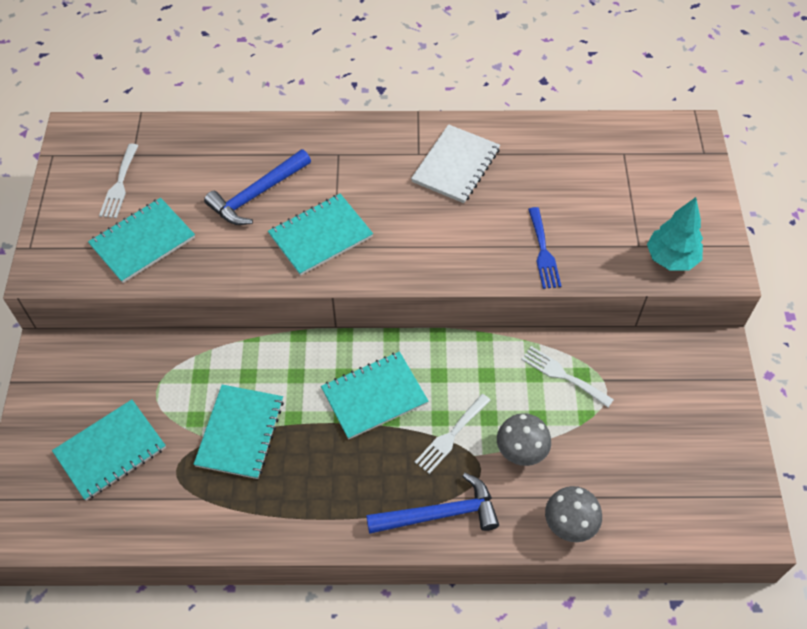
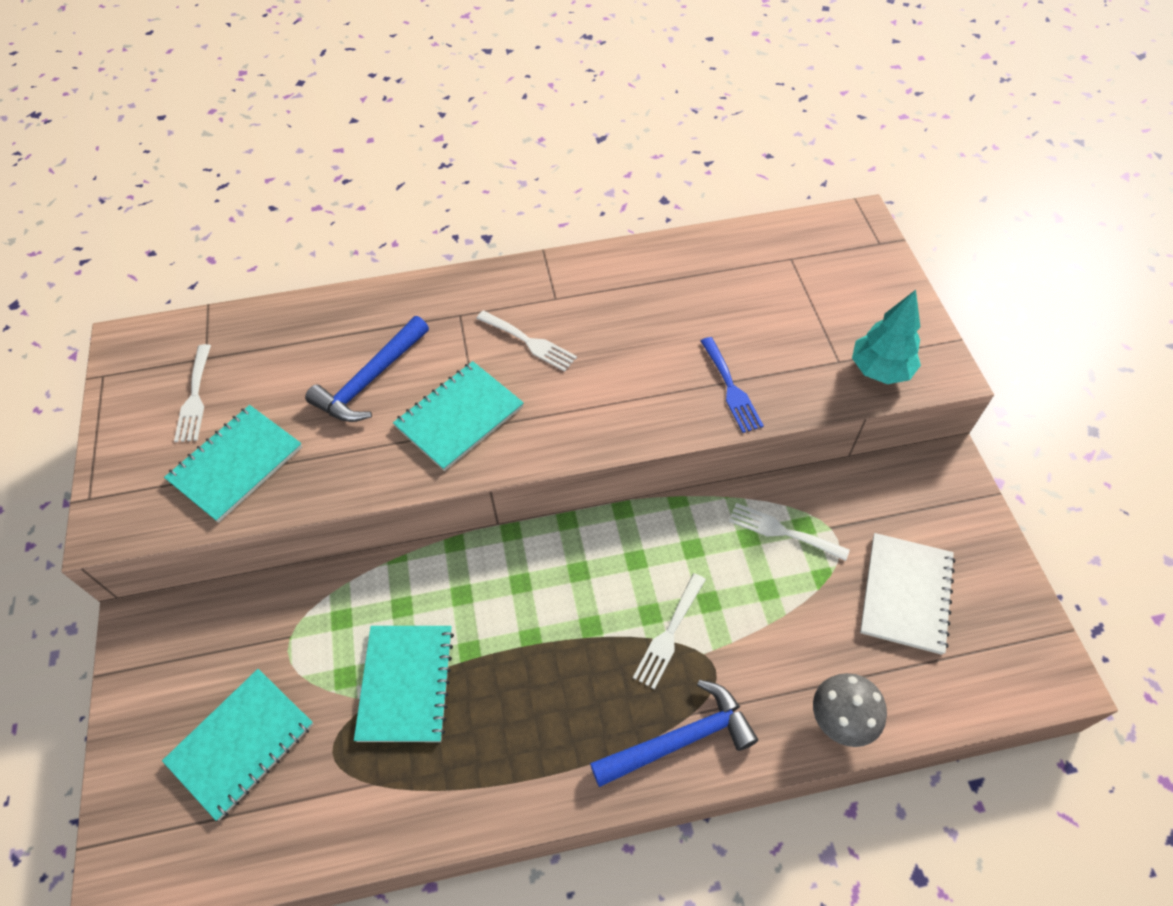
camera: 10 degrees left, 0 degrees up
turquoise notebook [321,351,428,440] -> none
white notebook [411,124,500,203] -> white notebook moved to [860,533,955,655]
grey mushroom [497,413,551,466] -> none
none -> white fork [476,310,577,372]

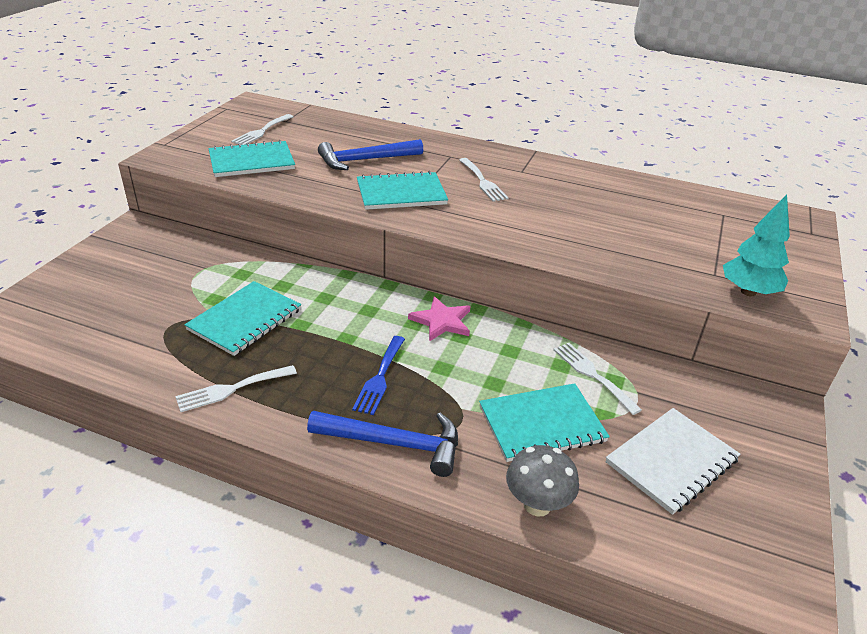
camera: 30 degrees right, 20 degrees down
turquoise notebook [162,669,313,821] -> turquoise notebook moved to [479,383,610,462]
white fork [633,573,706,690] -> white fork moved to [175,365,297,412]
blue fork [701,337,764,433] -> blue fork moved to [352,336,405,415]
none -> pink star [408,296,471,342]

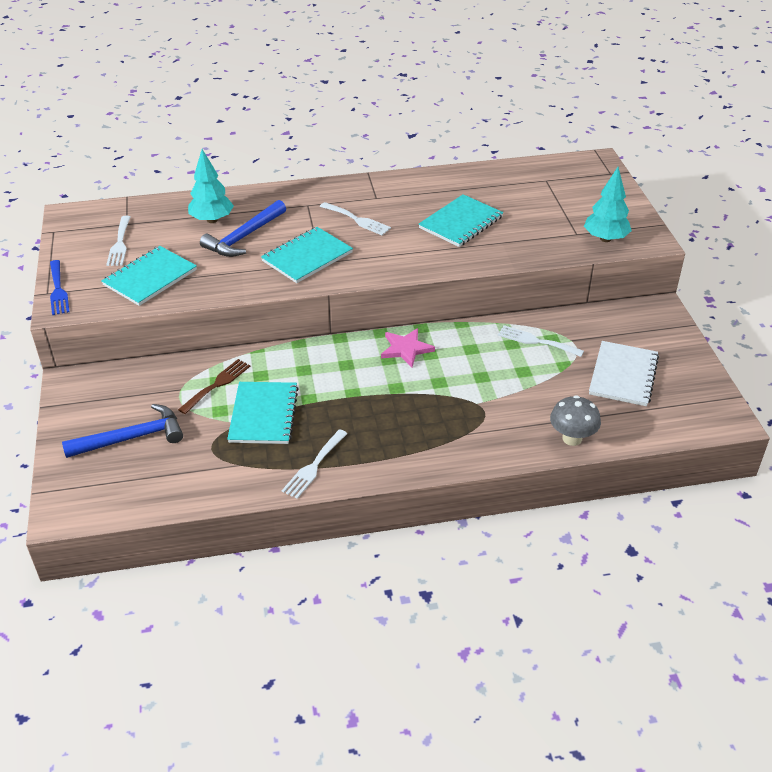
camera: 30 degrees left, 5 degrees up
blue hammer [307,411,458,477] -> blue hammer moved to [62,404,183,458]
blue fork [352,336,405,415] -> blue fork moved to [50,260,69,315]
turquoise notebook [479,383,610,462] -> turquoise notebook moved to [419,194,504,247]
none -> brown fork [178,359,250,414]
none -> turquoise tree [188,149,234,223]

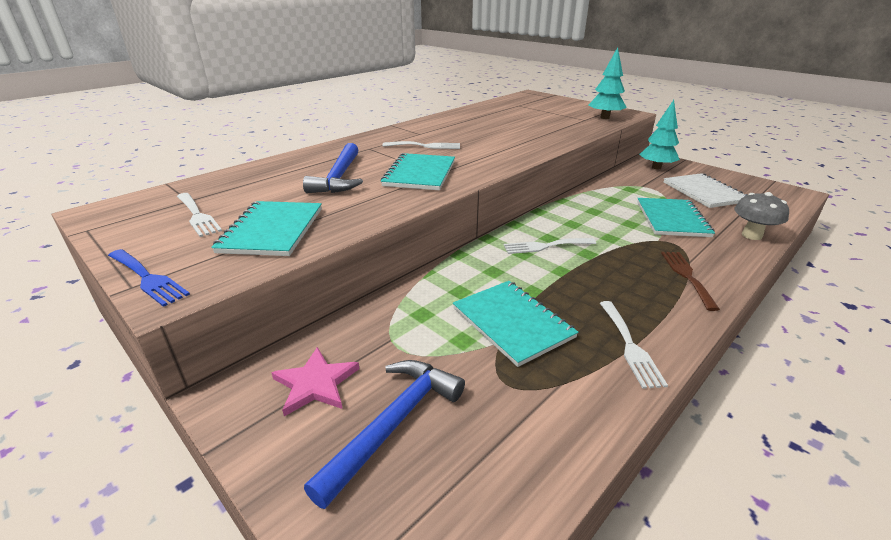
camera: 35 degrees left, 10 degrees down
brown fork [178,359,250,414] -> brown fork moved to [661,252,720,311]
turquoise tree [188,149,234,223] -> turquoise tree moved to [639,100,680,170]
pink star [381,328,435,367] -> pink star moved to [271,347,359,416]
turquoise notebook [419,194,504,247] -> turquoise notebook moved to [637,198,715,237]
white fork [498,325,584,357] -> white fork moved to [504,238,596,254]

